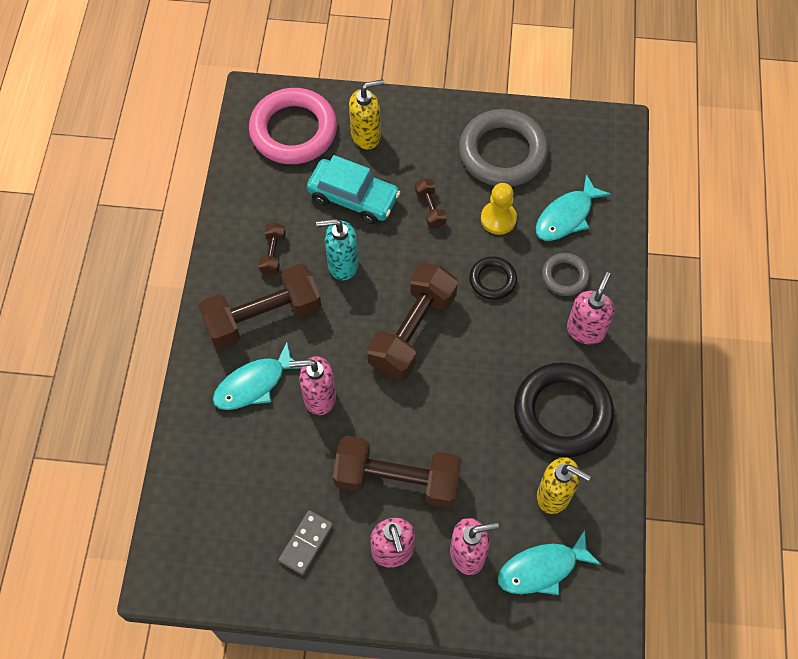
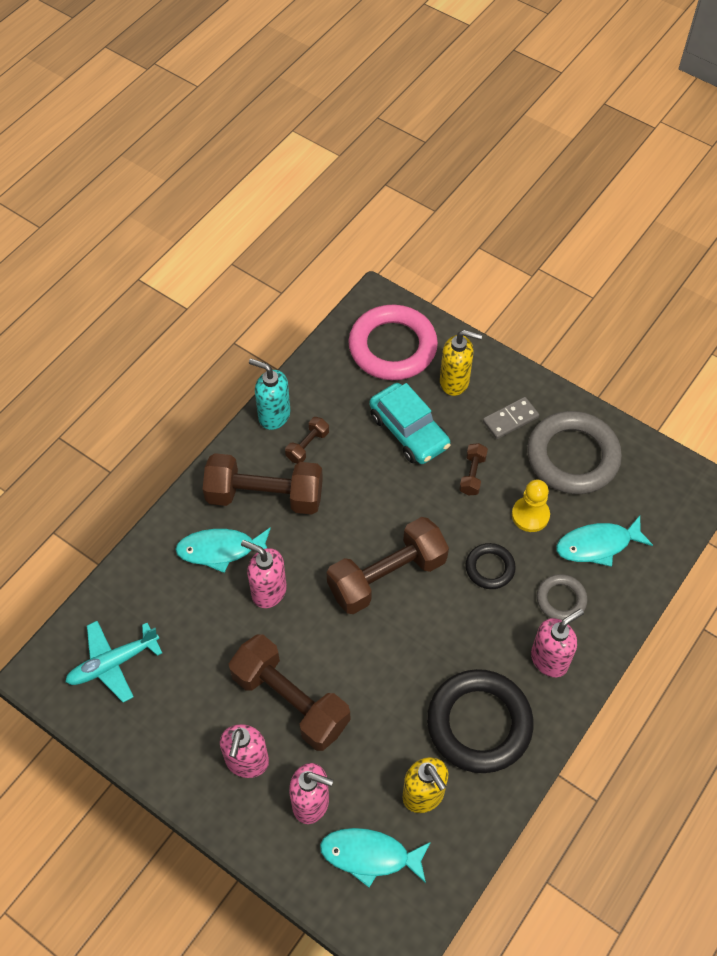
camera: 30 degrees right, 5 degrees down
grey domino [279,510,333,575] -> grey domino moved to [483,397,539,439]
turquoise soap dispenser [316,219,359,280] -> turquoise soap dispenser moved to [249,359,290,430]
none -> turquoise plane [65,621,162,702]

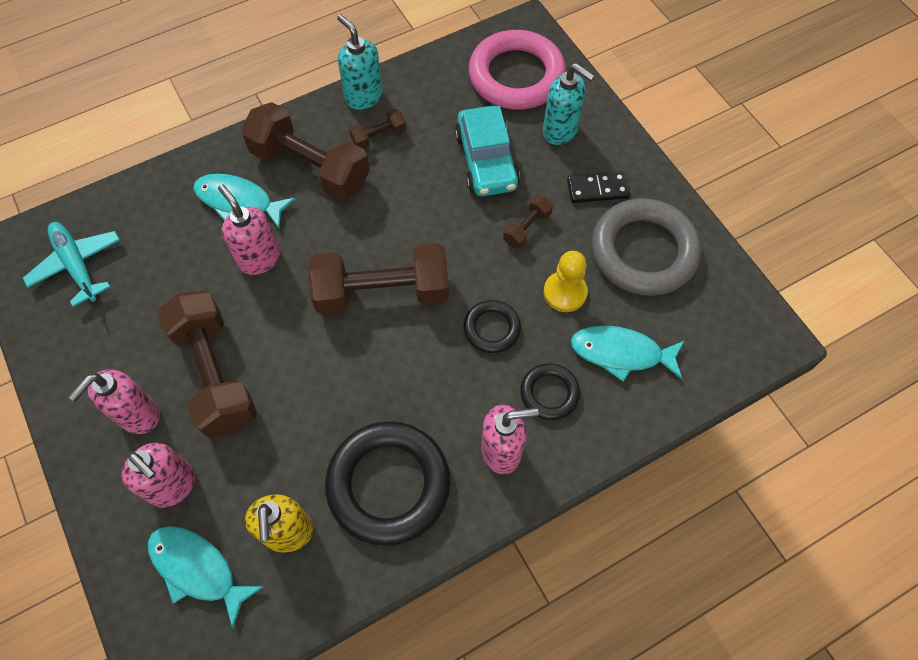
camera: 25 degrees right, 5 degrees up
turquoise plane [65,621,162,702] -> turquoise plane turned 60 degrees clockwise [23,222,120,307]
yellow soap dispenser [440,330,482,396] -> turquoise soap dispenser [543,63,595,145]
grey domino [483,397,539,439] -> black domino [567,171,630,203]
grey ring [537,574,588,620] -> black ring [520,363,580,420]

